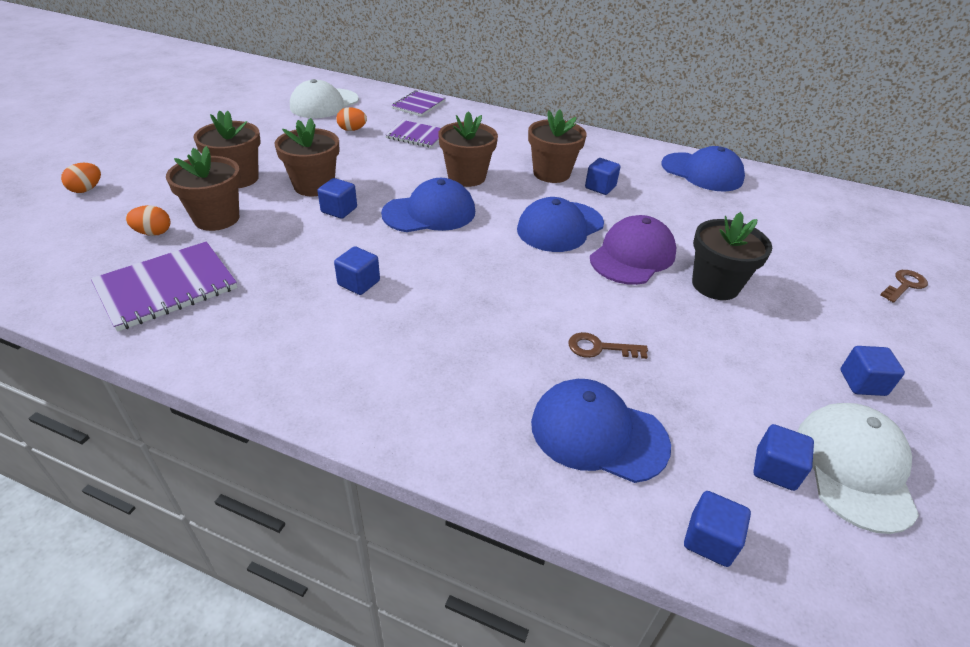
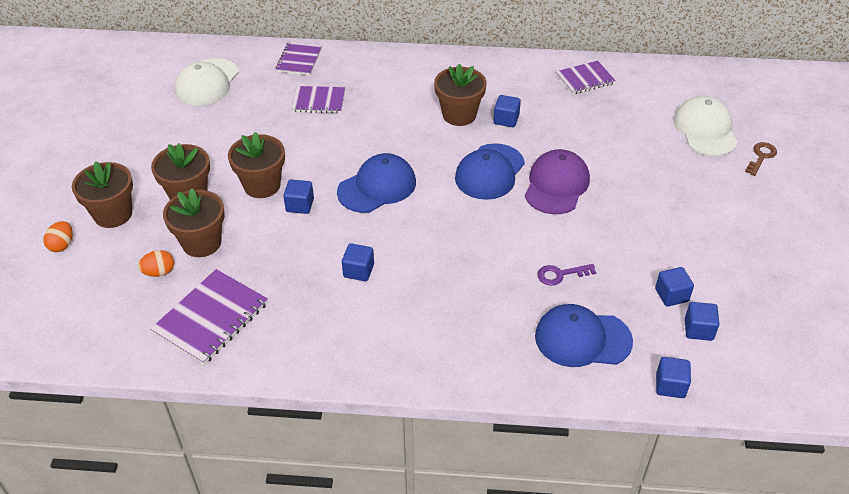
camera: 15 degrees left, 5 degrees up
orange egg [336,107,367,131] -> none
brown flower pot [438,111,498,187] -> brown flower pot moved to [72,161,133,228]
brown key [568,332,648,359] -> purple key [537,264,596,286]
blue cap [662,146,745,191] -> purple notebook [556,61,616,94]
black flower pot [692,212,772,300] -> none
white cap [797,403,919,534] -> white cap moved to [674,96,738,156]
blue cube [840,346,905,396] -> blue cube moved to [655,267,694,307]

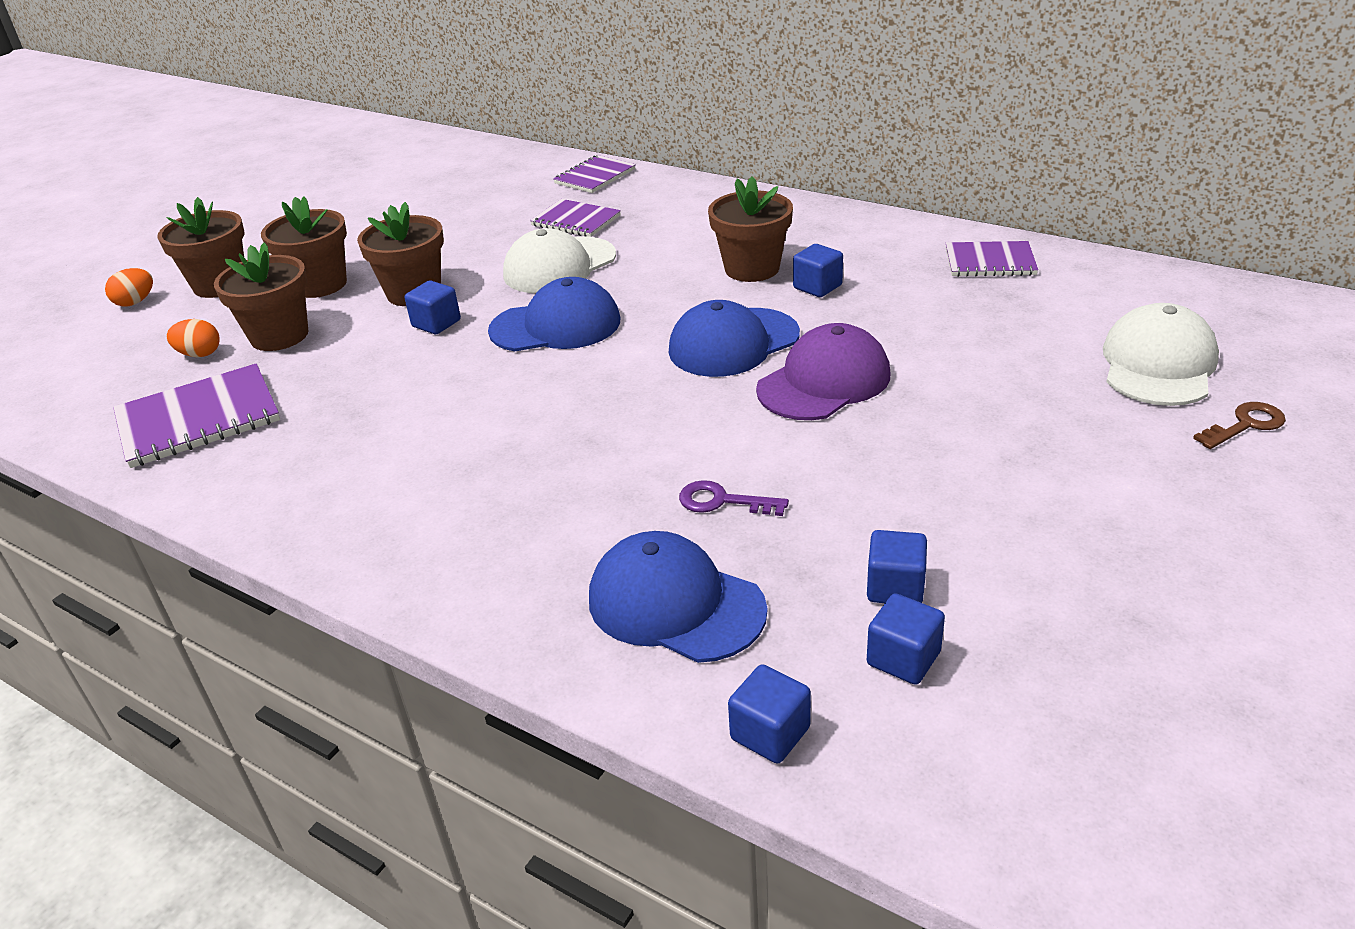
camera: 30 degrees right, 10 degrees down
white cap [175,58,239,106] -> white cap moved to [503,228,616,293]
blue cube [342,243,374,281] -> none

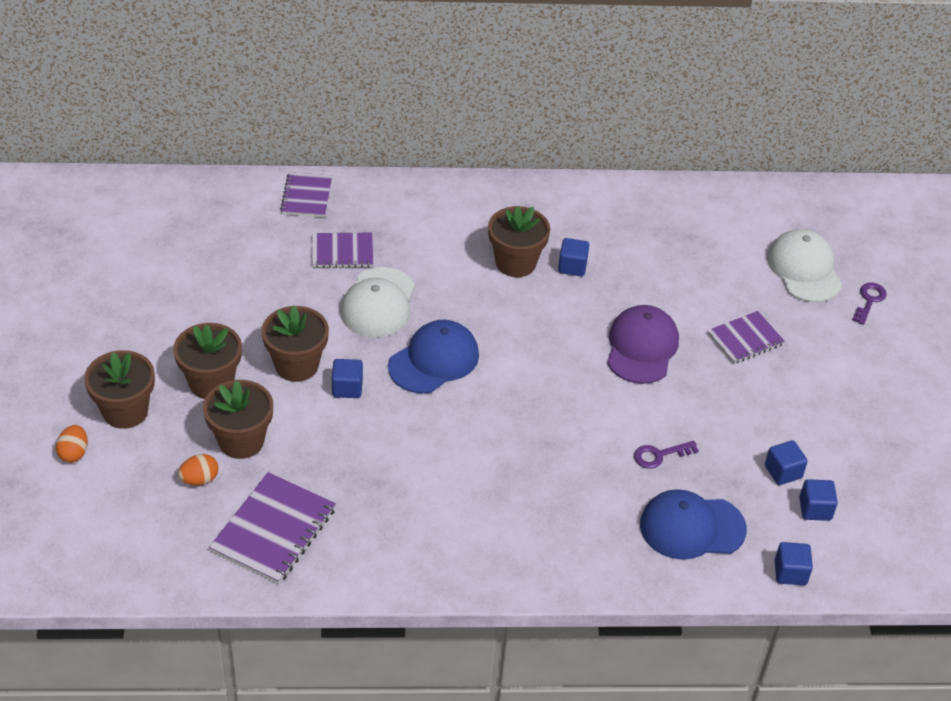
camera: 40 degrees left, 10 degrees up
blue cap [669,300,800,377] -> none
purple notebook [946,241,1038,277] -> purple notebook moved to [707,311,785,364]
brown key [1193,402,1286,449] -> purple key [852,283,887,325]

